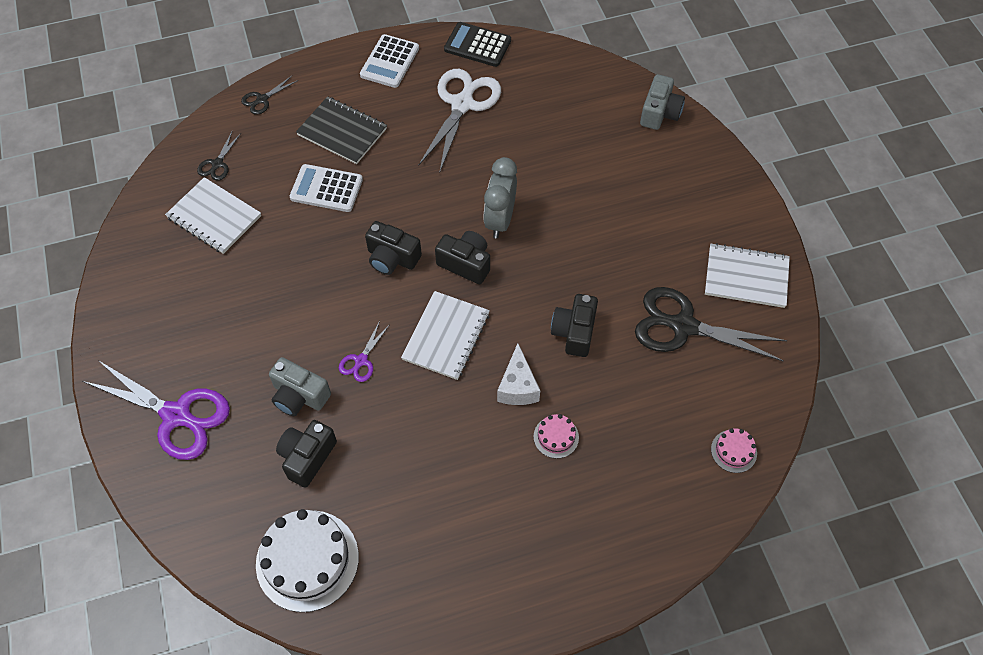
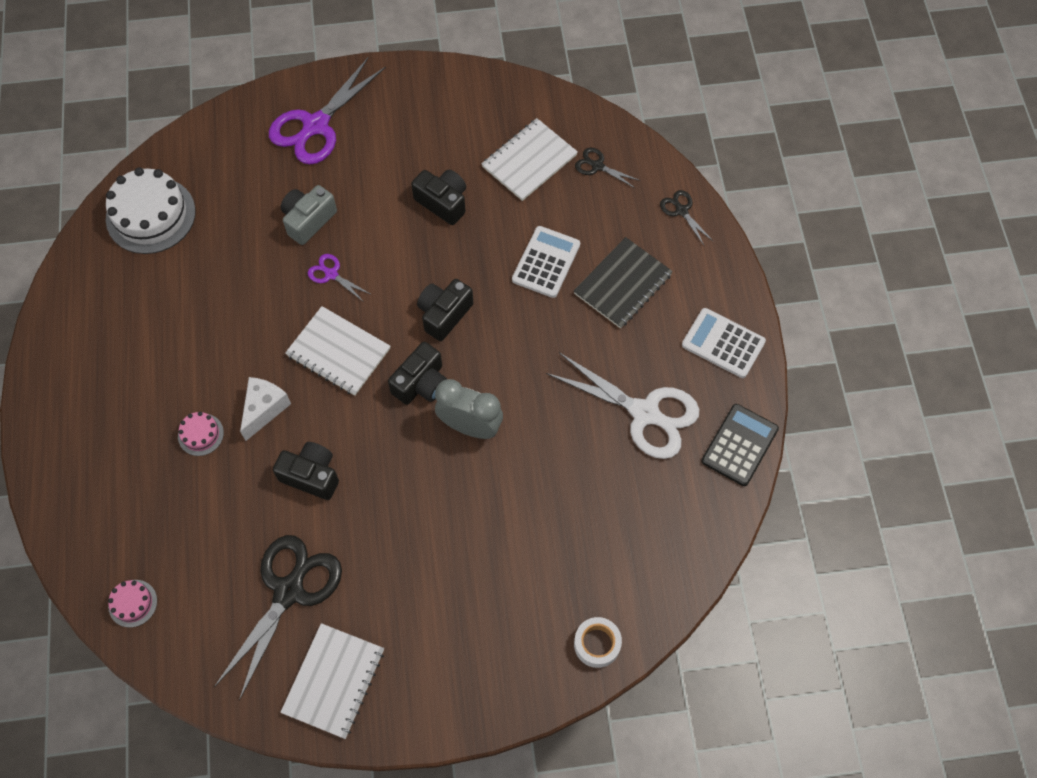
camera: 100 degrees right, 5 degrees up
black camera [276,420,337,488] -> black camera moved to [411,170,466,225]
white cheese [497,343,540,405] -> white cheese turned 105 degrees clockwise [240,377,291,441]
grey camera [640,74,685,130] -> white tape [574,617,622,668]

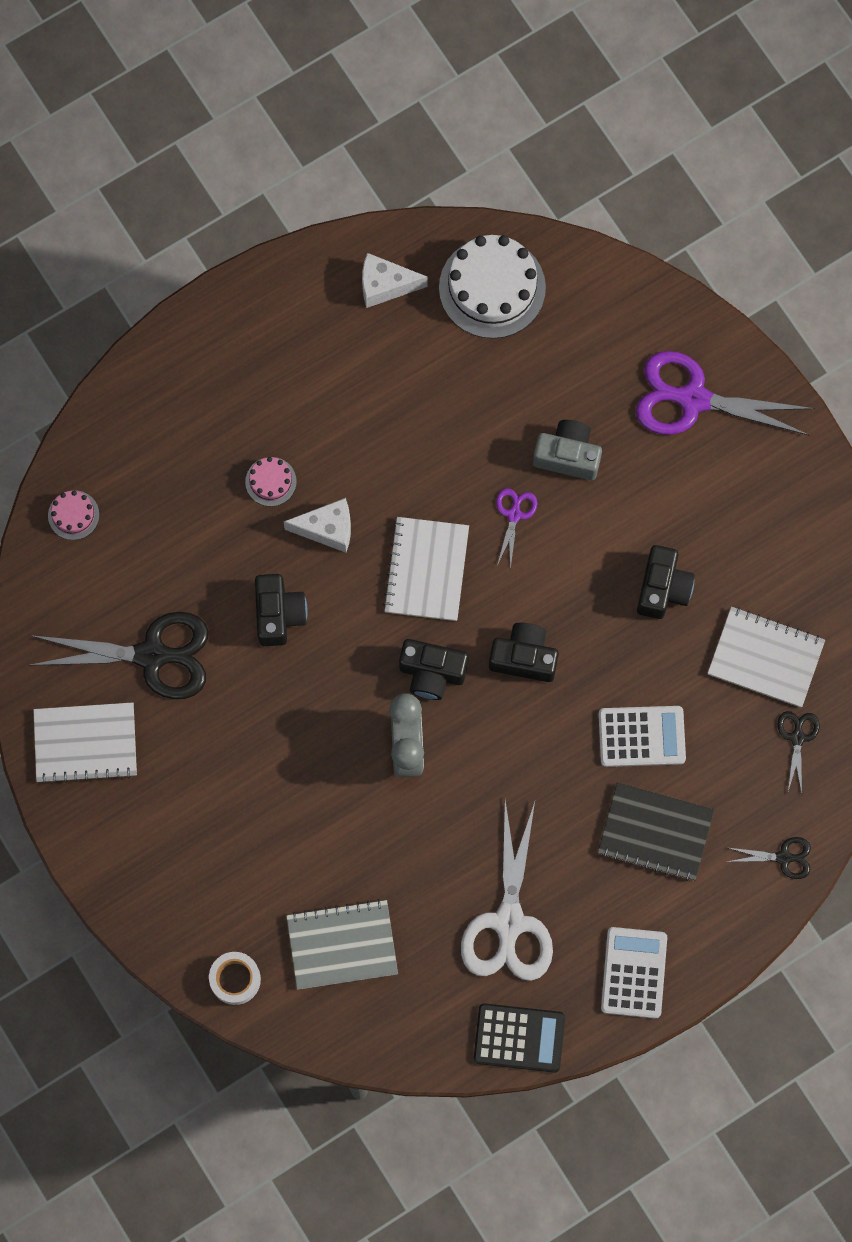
camera: 65 degrees right, 10 degrees up
black scissors [660,190,714,245] -> black scissors turned 60 degrees clockwise [726,837,811,879]
none -> grey notebook [286,899,398,990]
none -> white cheese [362,253,427,308]

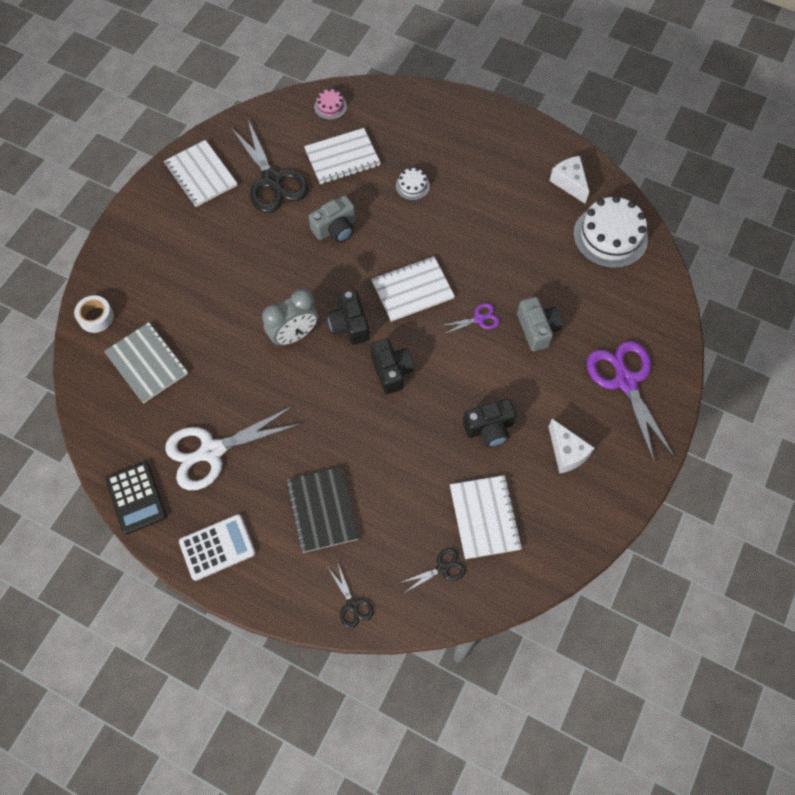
camera: 60 degrees right, 10 degrees down
pink cake [245,457,297,506] -> white cake [396,168,430,200]
black camera [255,574,308,646] -> grey camera [309,195,356,243]
white cheese [284,498,351,553] -> white cheese moved to [549,419,594,473]
white calculator [599,706,686,767] -> none
none -> white notebook [304,128,381,184]

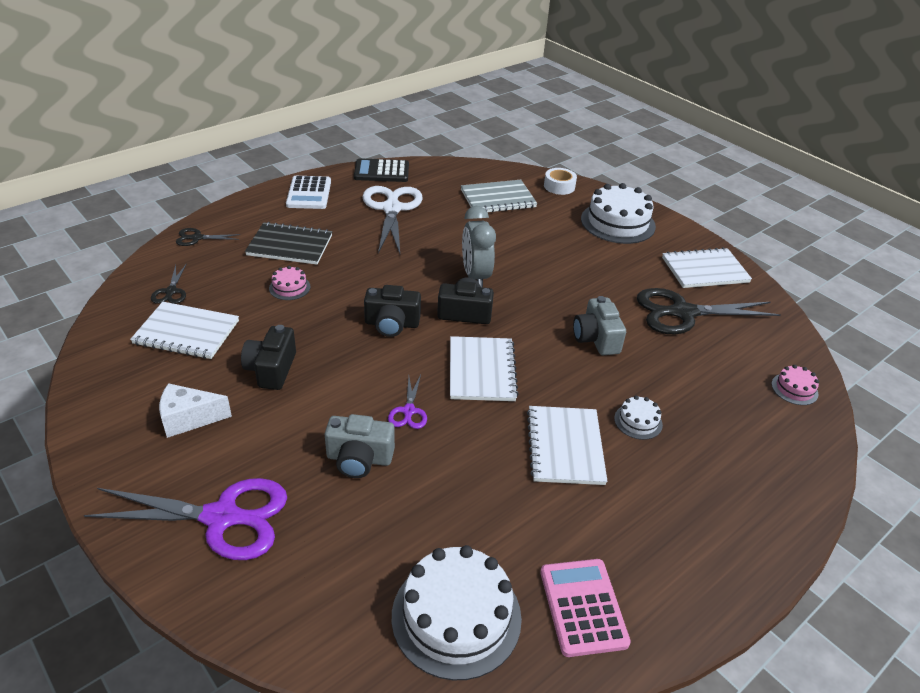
camera: 110 degrees right, 25 degrees down
white notebook [304,128,381,184] -> white notebook moved to [527,406,607,485]
white cheese [550,156,589,204] -> pink calculator [540,559,631,657]
none -> pink cake [269,266,311,300]
none -> white cake [581,183,656,244]

